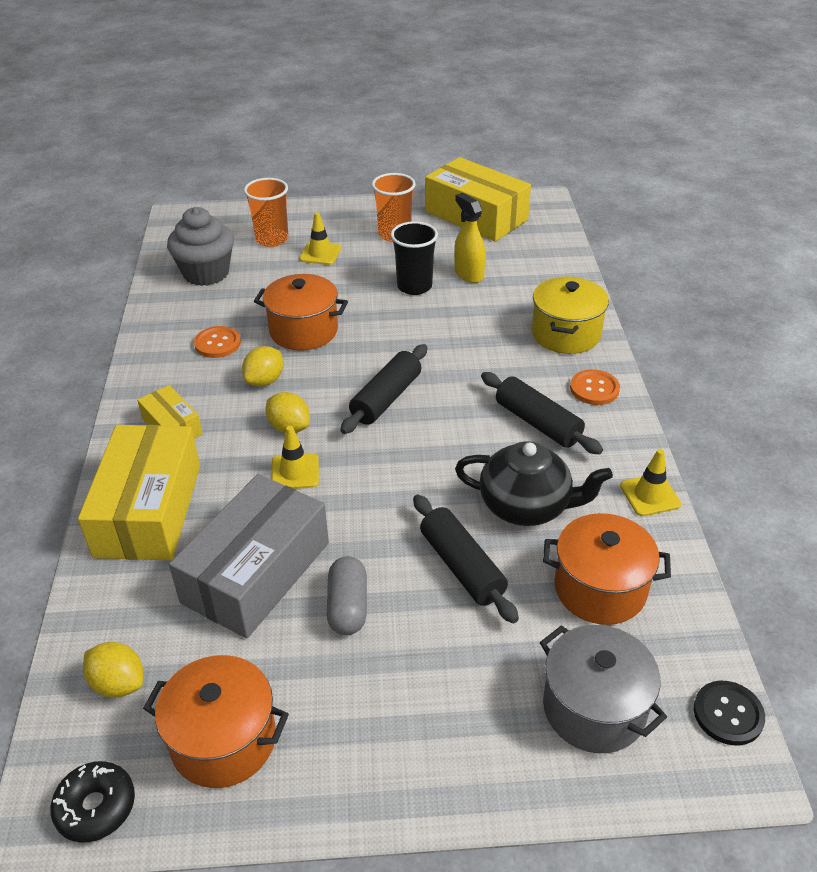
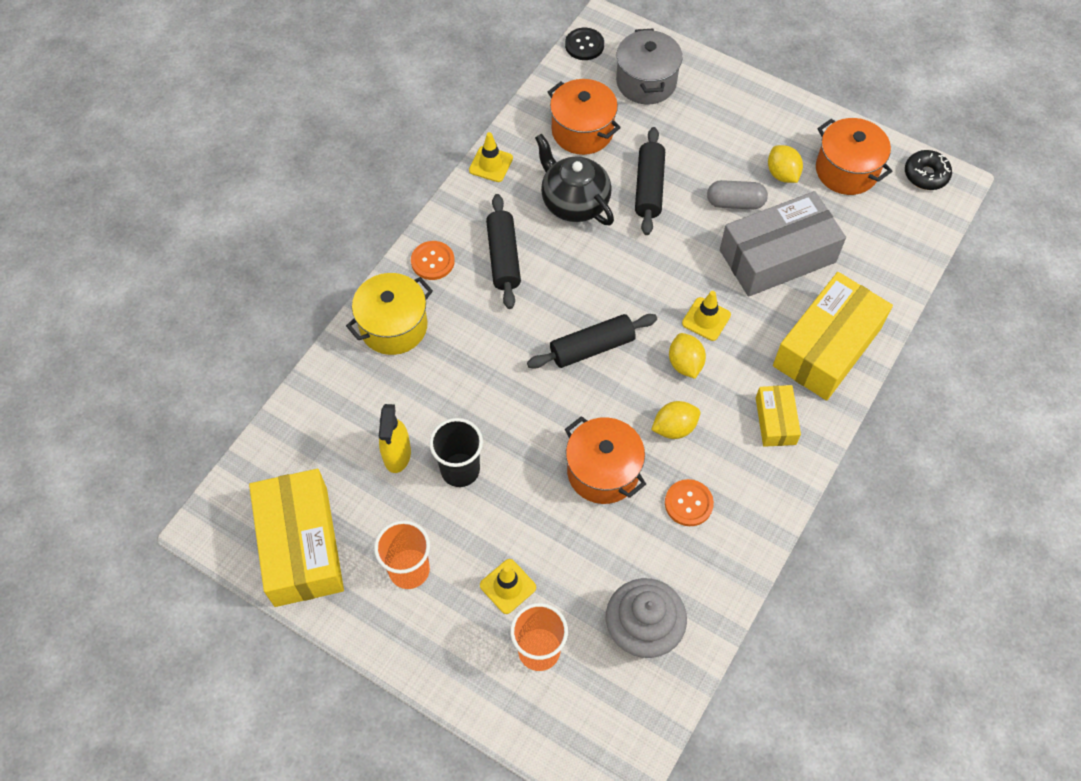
camera: 145 degrees left, 20 degrees up
yellow lemon [83,642,143,698] -> yellow lemon moved to [768,145,803,183]
grey capsule [327,556,367,635] -> grey capsule turned 60 degrees clockwise [707,180,768,209]

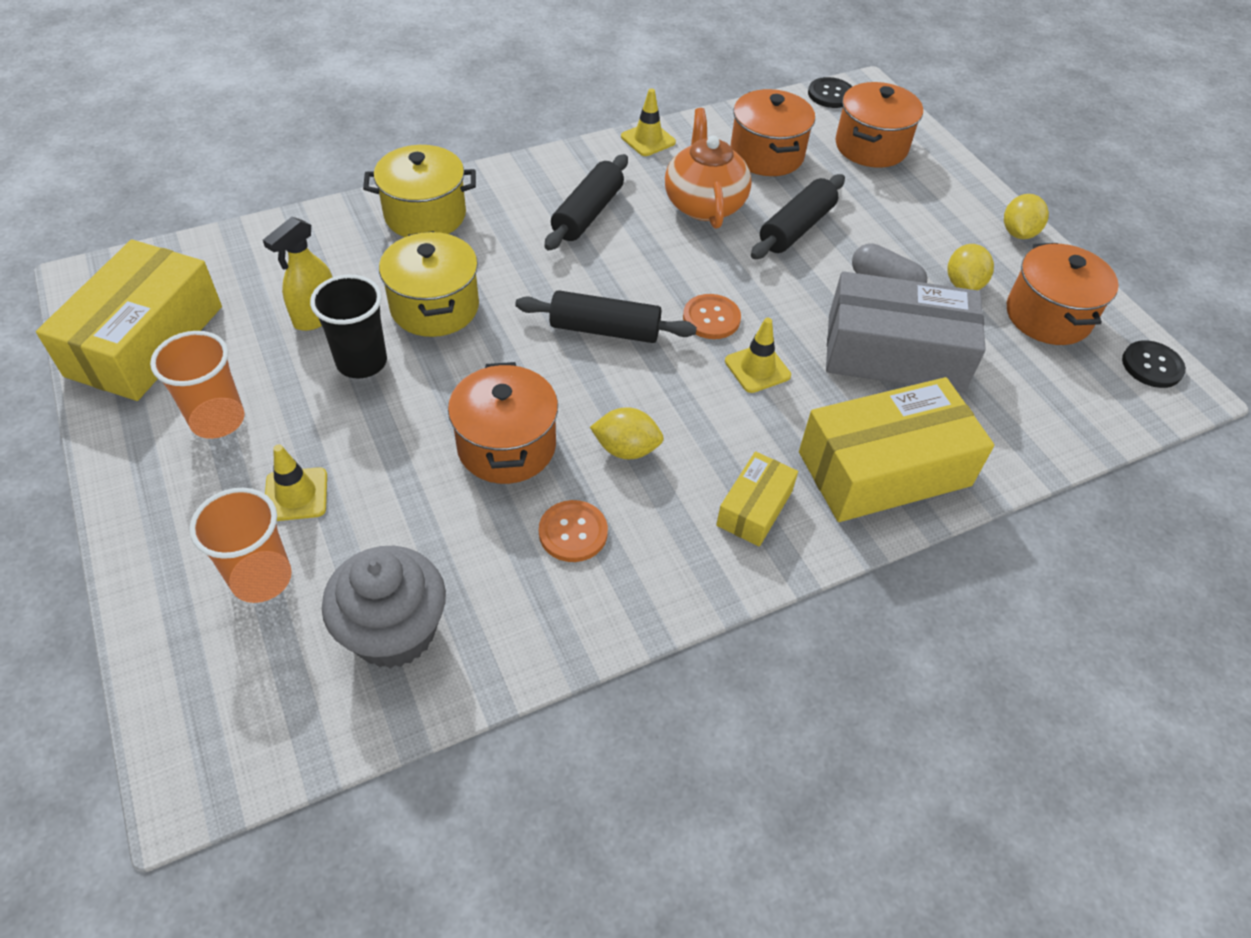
camera: 30 degrees right, 10 degrees down
orange button [411,241,455,280] -> orange button moved to [683,294,741,339]
black teapot [535,134,614,225] -> orange teapot [665,108,752,229]
grey pot [616,29,682,104] -> orange pot [835,82,923,168]
yellow lemon [669,333,706,379] -> yellow lemon moved to [1004,194,1049,239]
black donut [905,150,952,190] -> black button [1122,340,1186,388]
none -> yellow pot [379,231,479,337]

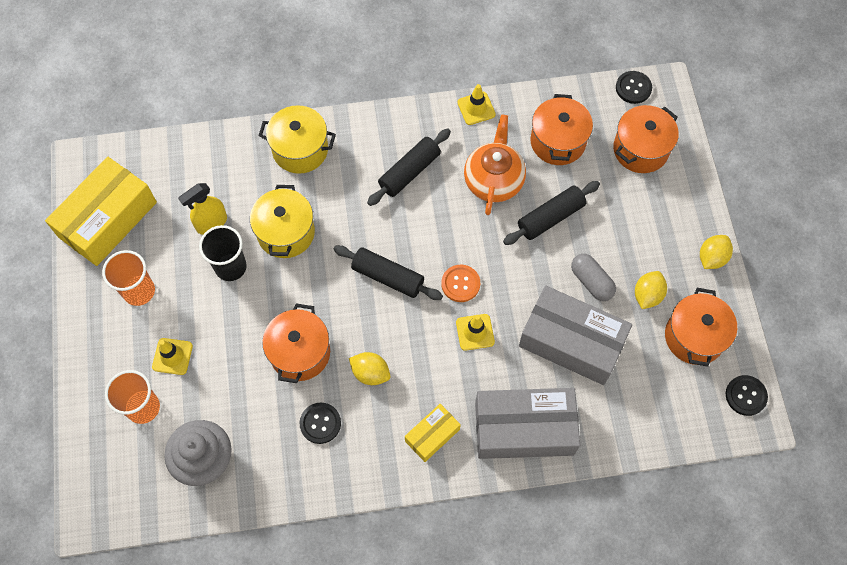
camera: 20 degrees right, 15 degrees up
orange button [539,500,608,562] -> black button [300,403,341,444]
yellow box [799,377,994,522] -> grey box [475,388,580,459]

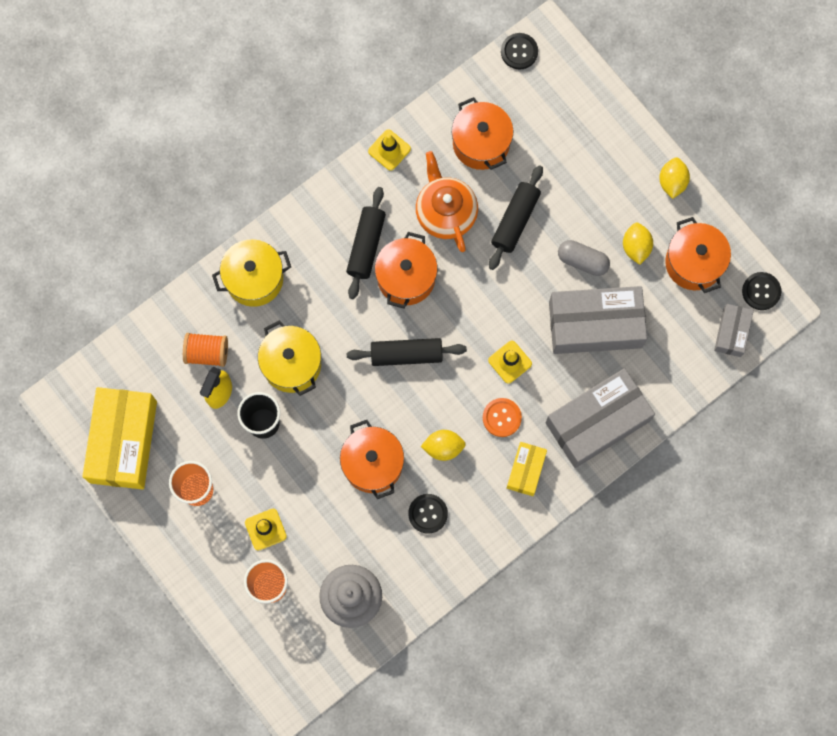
camera: 30 degrees left, 10 degrees up
orange button [441,265,480,302] -> orange button moved to [483,398,522,437]
orange pot [613,105,679,173] -> orange pot moved to [375,232,438,309]
none -> orange spool [183,333,228,367]
none -> grey box [714,304,754,357]

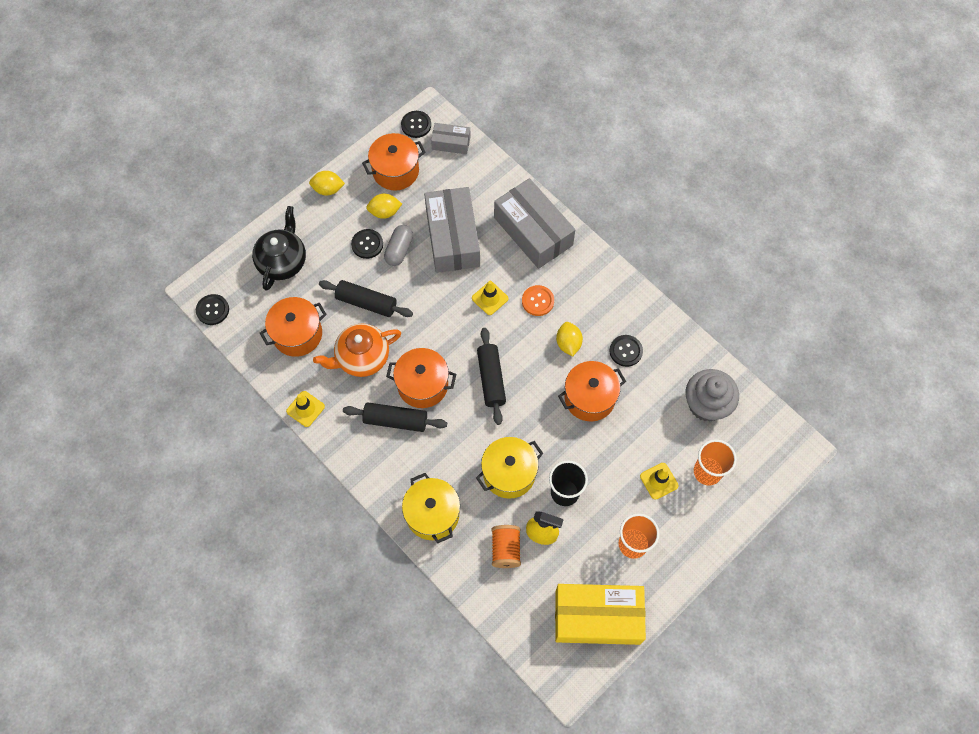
camera: 95 degrees left, 10 degrees down
yellow box [507,442,547,496] -> none
none -> black teapot [252,206,306,291]
none -> black button [351,229,383,259]

